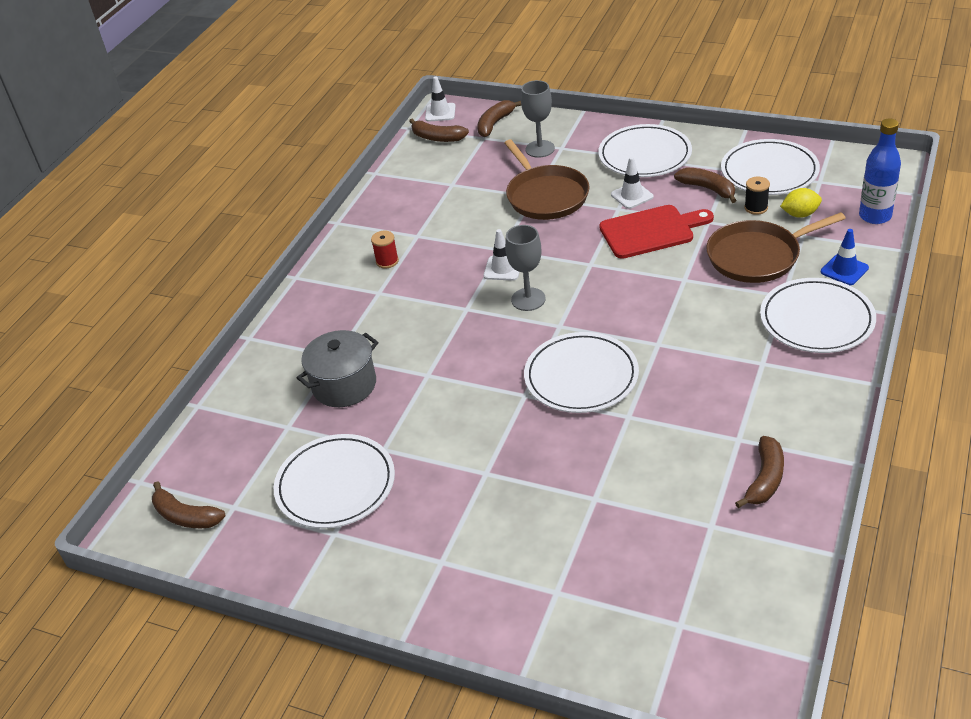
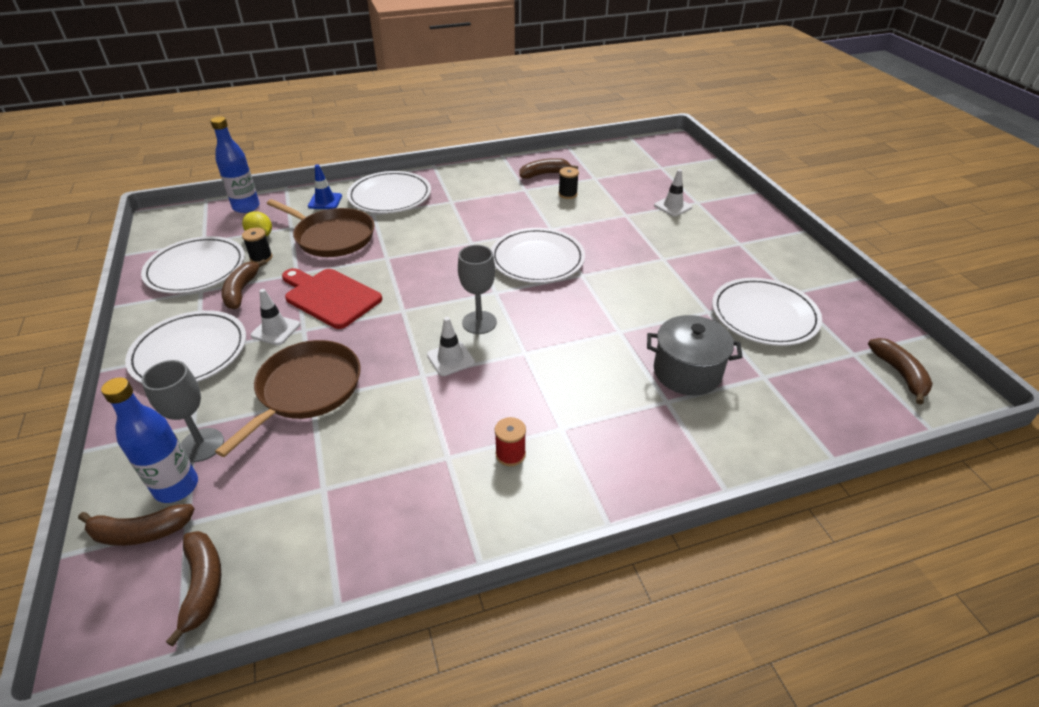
camera: 135 degrees left, 0 degrees up
white traffic cone [425,76,456,122] -> white traffic cone moved to [654,169,693,217]
none -> blue bottle [101,377,198,503]
none -> black spool [558,167,579,199]

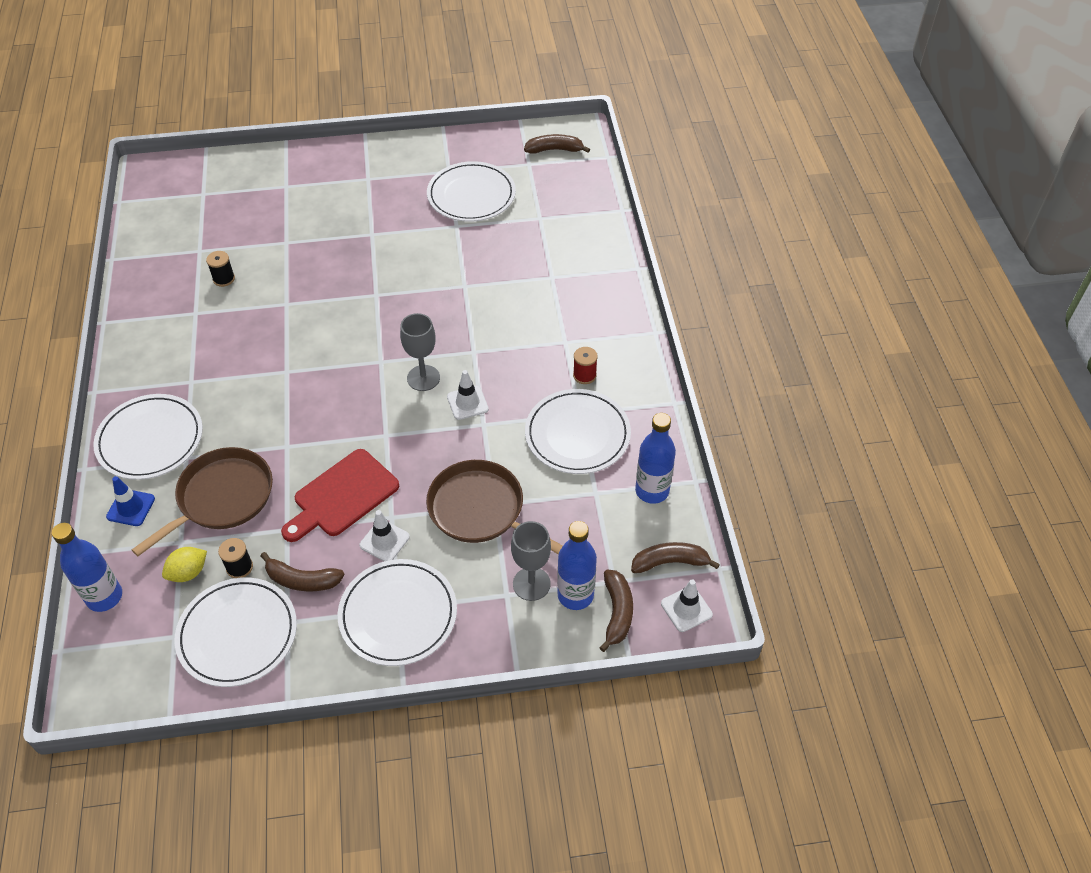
camera: 80 degrees left, 10 degrees up
white plate [491,228,585,283] -> white plate moved to [525,389,631,474]
brown banana [519,158,578,179] -> none
grey pot [647,315,743,396] -> none
white traffic cone [654,169,693,217] -> white traffic cone moved to [661,579,713,632]
none -> blue bottle [635,413,676,504]

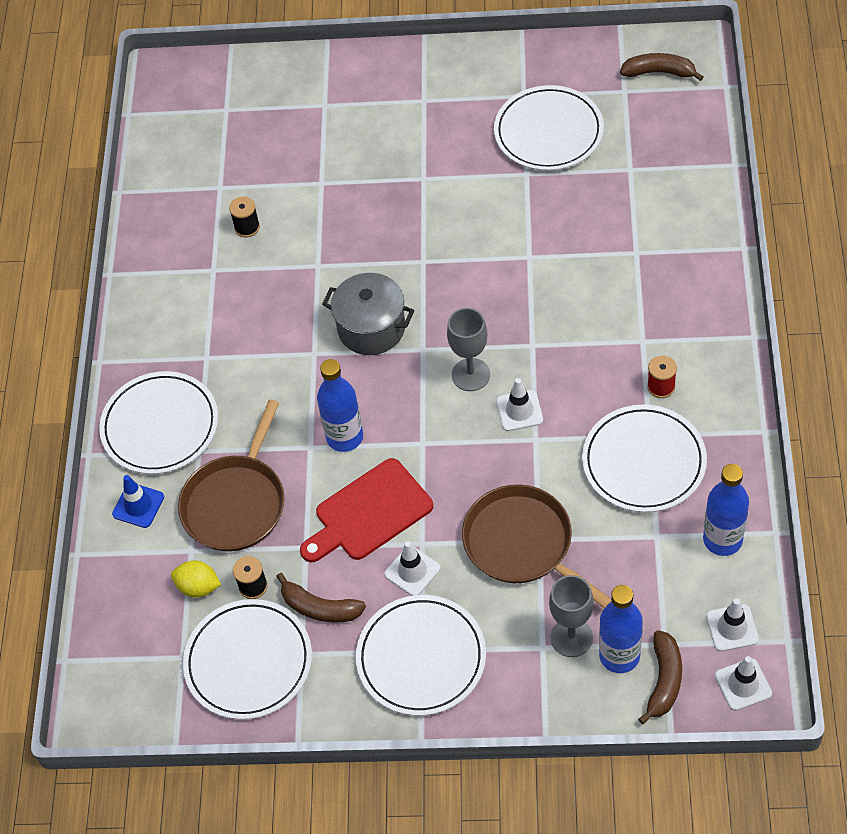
camera: 15 degrees right, 5 degrees up
blue bottle [52,523,122,612] -> blue bottle moved to [317,359,363,452]
brown pan [132,447,273,556] -> brown pan turned 150 degrees clockwise [178,400,285,551]
yellow lemon [162,547,207,582] -> yellow lemon turned 45 degrees clockwise [171,560,221,597]
brown banana [631,542,720,573] -> white traffic cone [706,598,759,651]
none -> grey pot [322,273,414,355]

